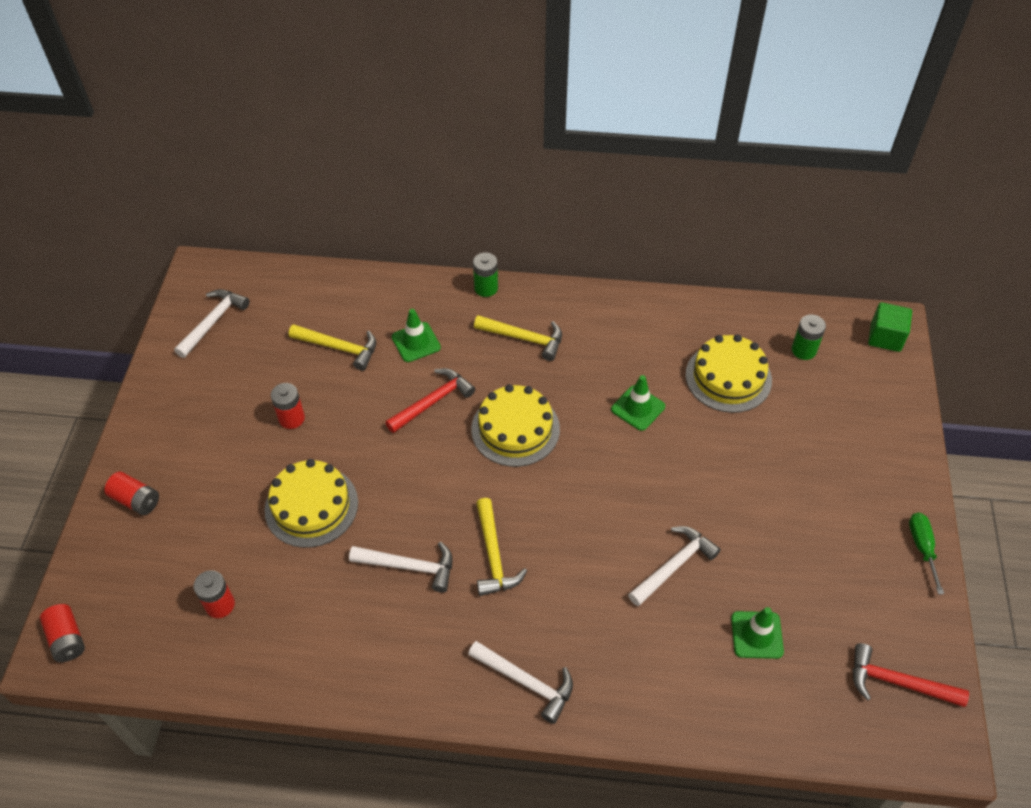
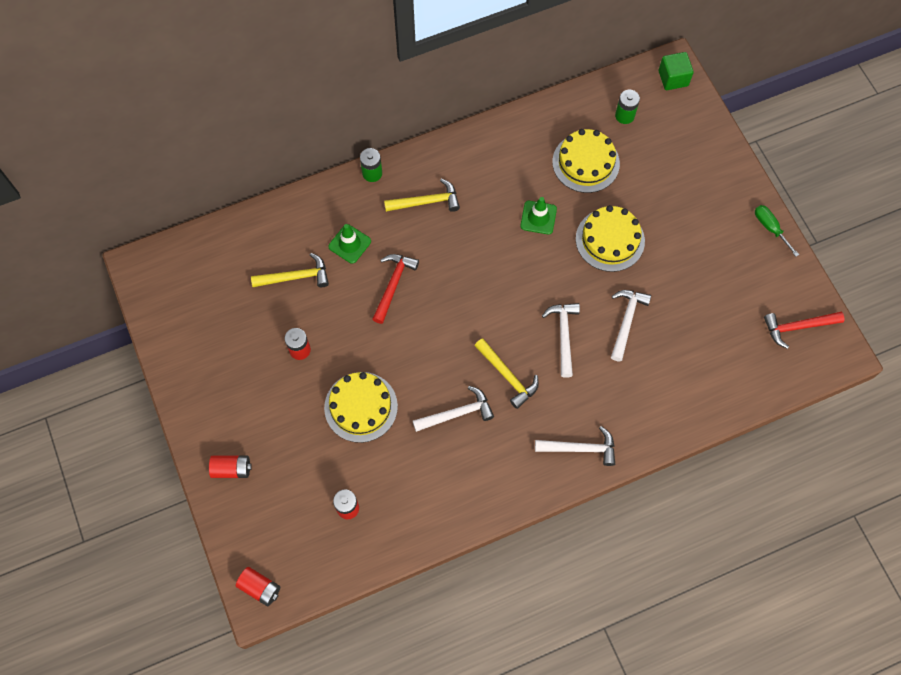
camera: 30 degrees left, 15 degrees up
white hammer [174,289,250,358] -> white hammer moved to [542,303,580,378]
yellow cake [471,384,560,467] -> yellow cake moved to [576,205,645,272]
green traffic cone [731,607,784,659] -> none

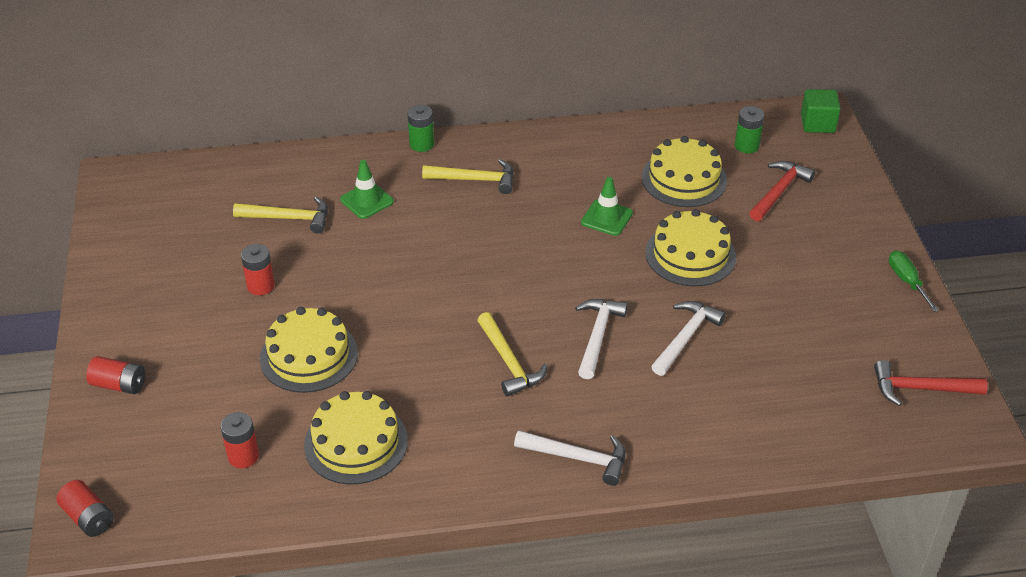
camera: 15 degrees right, 25 degrees down
red hammer [372,254,419,324] -> red hammer moved to [749,161,815,221]
white hammer [413,386,494,432] -> none
none -> yellow cake [304,391,408,484]

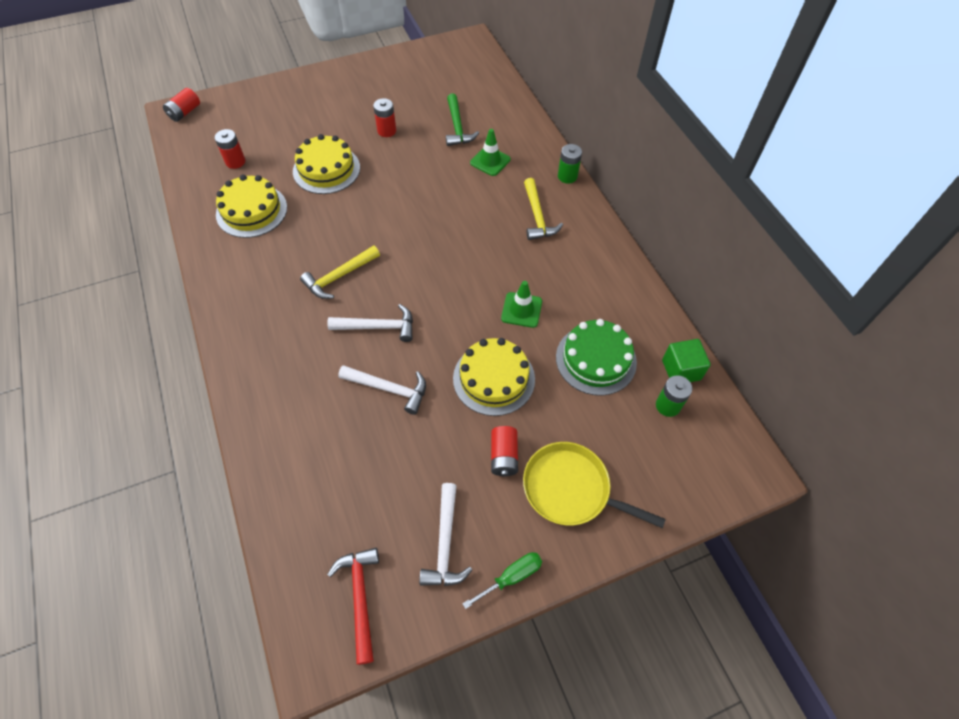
camera: 75 degrees right, 15 degrees up
red battery [86,356,145,394] -> red battery moved to [491,426,518,477]
yellow hammer [233,197,328,234] -> green hammer [446,93,479,146]
white hammer [514,430,625,486] -> white hammer moved to [419,483,472,586]
yellow cake [642,136,727,207] -> green cake [556,319,637,396]
red hammer [749,161,815,221] -> none
green cube [801,89,840,133] -> green cube moved to [662,339,711,382]
none -> yellow pan [523,442,666,528]

